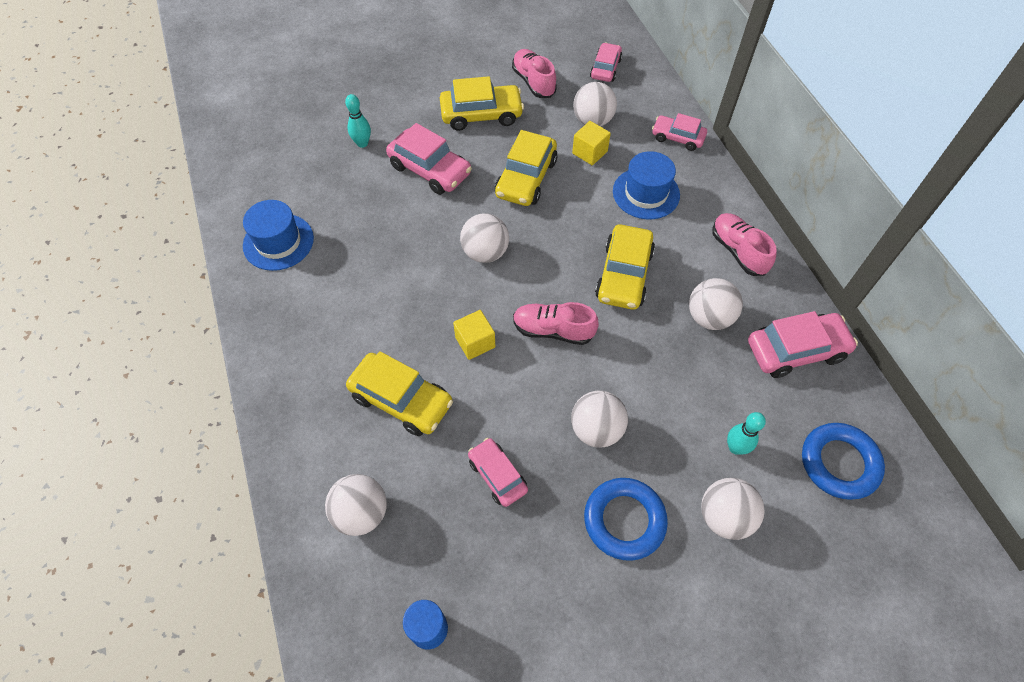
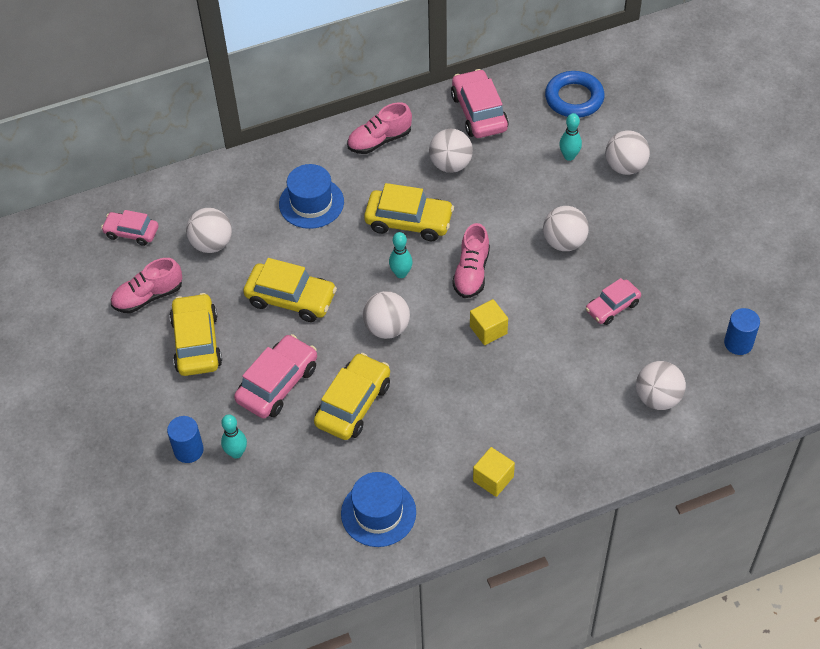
camera: 90 degrees left, 5 degrees down
yellow car [346,351,453,436] -> yellow car moved to [314,353,390,440]
yellow cube [572,121,611,165] -> yellow cube moved to [473,447,515,497]
blue ring [584,478,668,561] -> none
pink car [652,113,707,151] -> none
none -> blue cylinder [167,416,204,463]
none -> turquoise bowling pin [389,232,413,278]

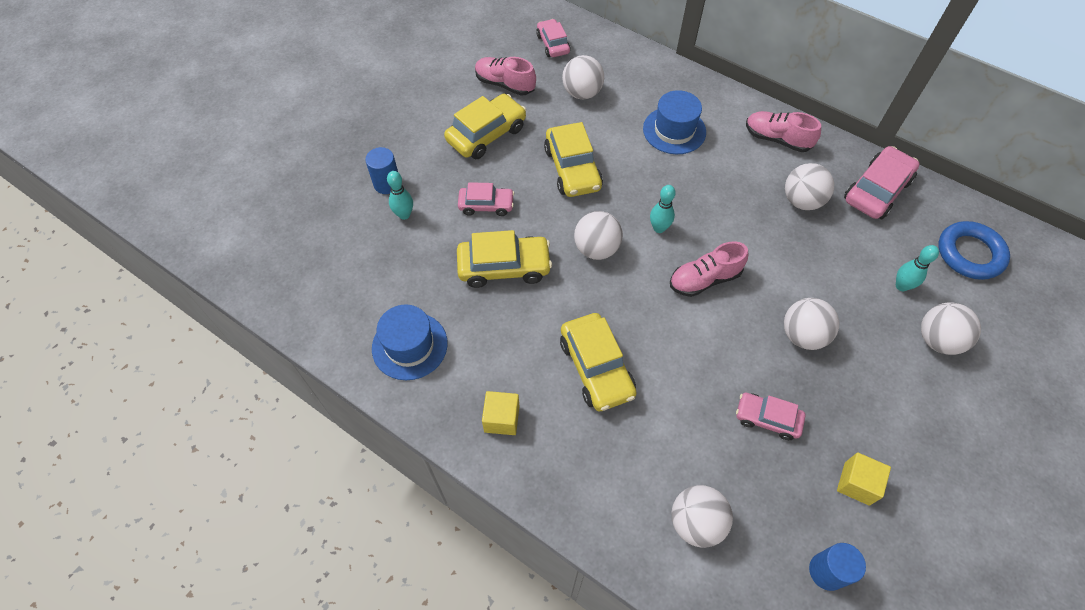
camera: 55 degrees right, 5 degrees up
pink car [234,334,317,418] -> pink car [458,182,514,216], size x0.63
yellow car [364,183,454,241] -> yellow car moved to [560,313,637,411]
yellow cube [470,299,508,345] -> yellow cube moved to [837,453,891,506]

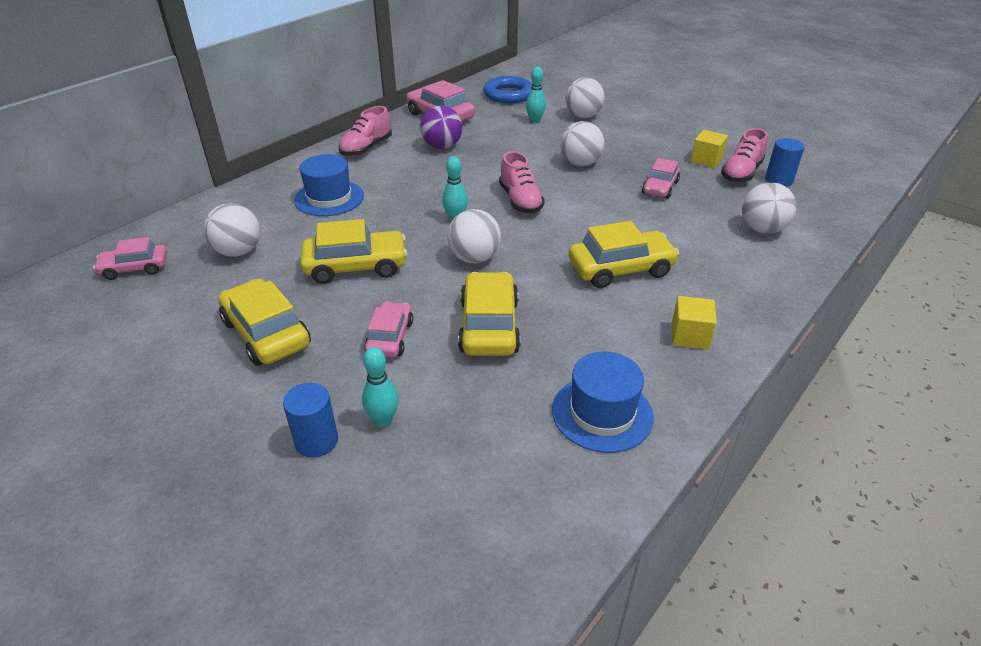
camera: 85 degrees left, 20 degrees down
pink shoe [475,57,536,96] -> pink shoe moved to [721,128,768,183]
white ball [785,163,834,210] -> purple ball [420,106,462,149]

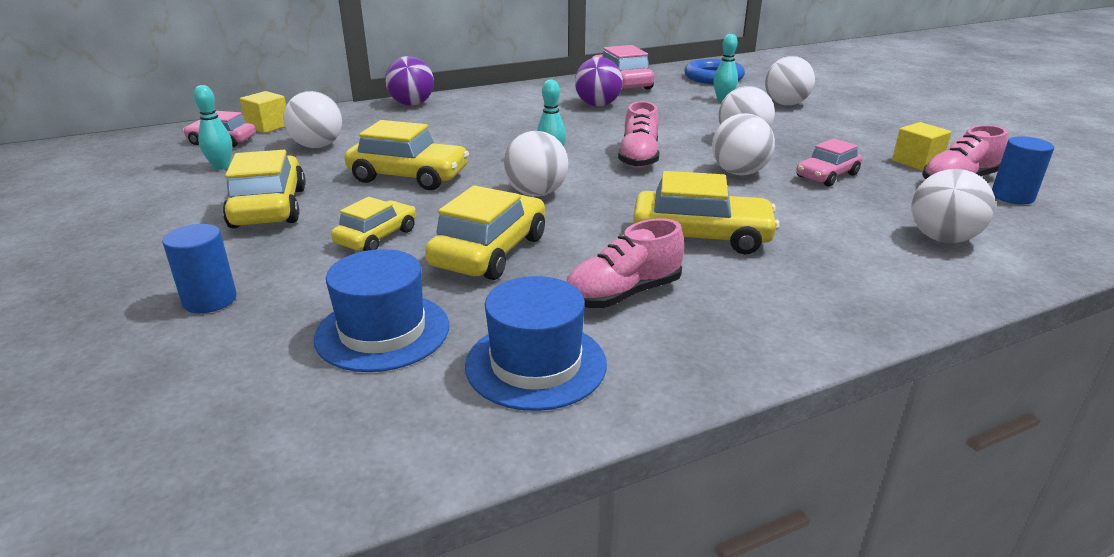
camera: 25 degrees right, 10 degrees down
blue hat [294,154,364,216] -> blue hat moved to [314,249,449,372]
pink shoe [339,106,392,157] -> pink shoe moved to [566,219,684,308]
turquoise bowling pin [362,347,399,427] -> turquoise bowling pin moved to [194,85,232,170]
pink car [364,302,413,358] -> yellow car [331,197,416,251]
yellow cube [672,296,717,349] -> yellow cube moved to [240,91,286,133]
none -> purple ball [385,56,434,106]
none -> white ball [712,113,775,175]

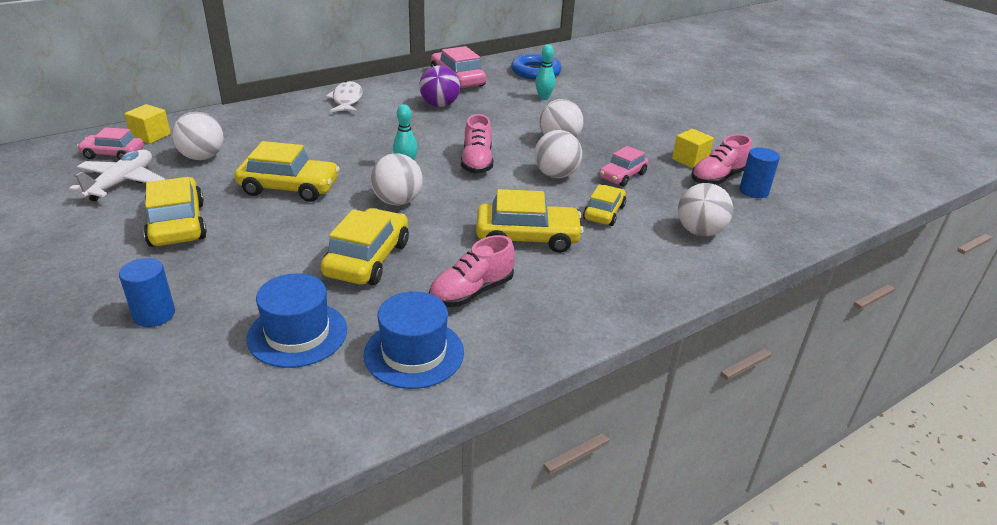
camera: 10 degrees left, 5 degrees up
turquoise bowling pin [194,85,232,170] -> white plane [69,150,165,201]
yellow car [331,197,416,251] -> yellow car moved to [583,184,626,226]
purple ball [385,56,434,106] -> none
white ball [765,56,815,106] -> none
none -> white fish [326,81,362,112]

